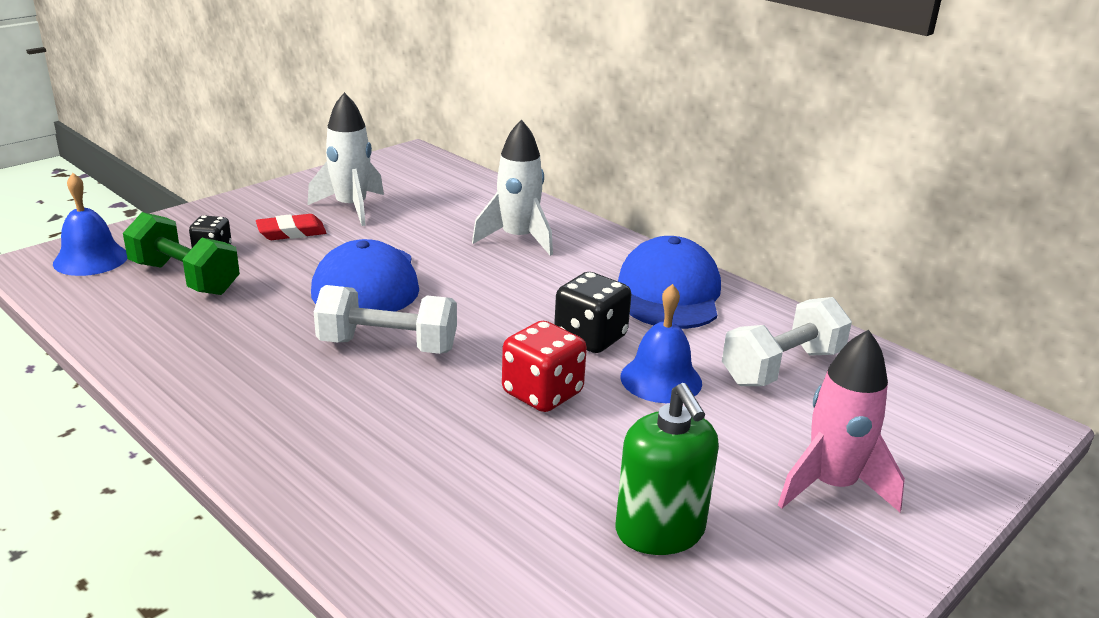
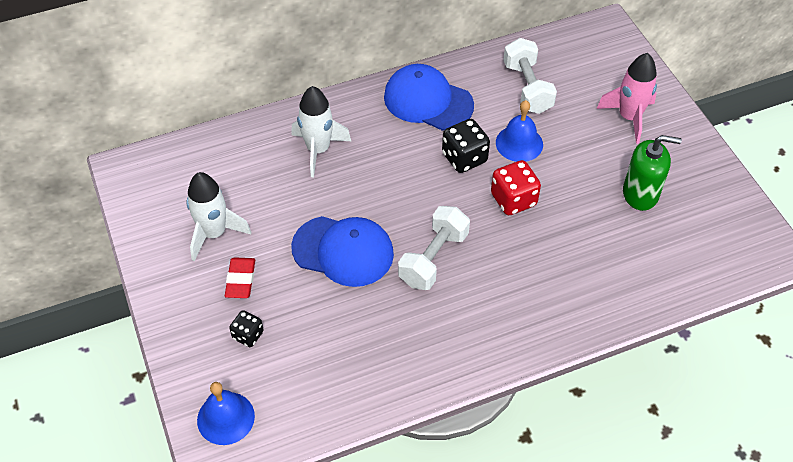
camera: 65 degrees left, 25 degrees up
green dumbbell [123,212,240,295] -> none

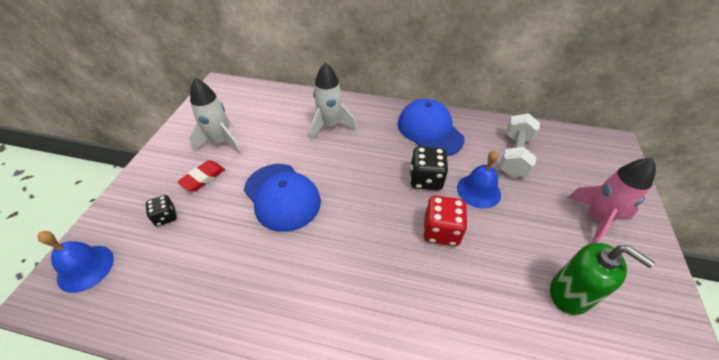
camera: 35 degrees right, 5 degrees down
white dumbbell [398,206,470,290] -> none

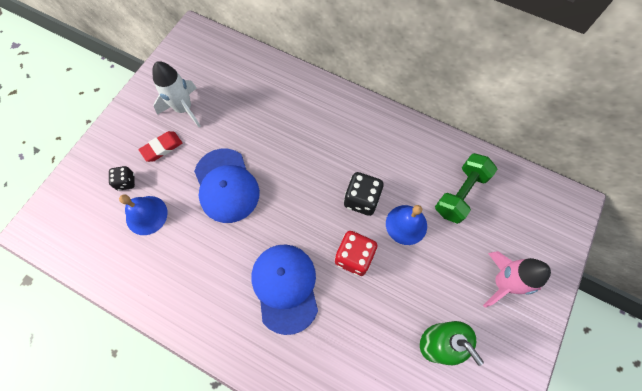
camera: 15 degrees right, 20 degrees up
blue bell [37,231,114,293] -> blue bell moved to [119,194,168,235]
white rocket [310,63,357,140] -> none
blue cap [398,99,465,156] -> blue cap moved to [251,244,318,335]
white dumbbell [499,113,540,177] -> green dumbbell [435,153,497,224]

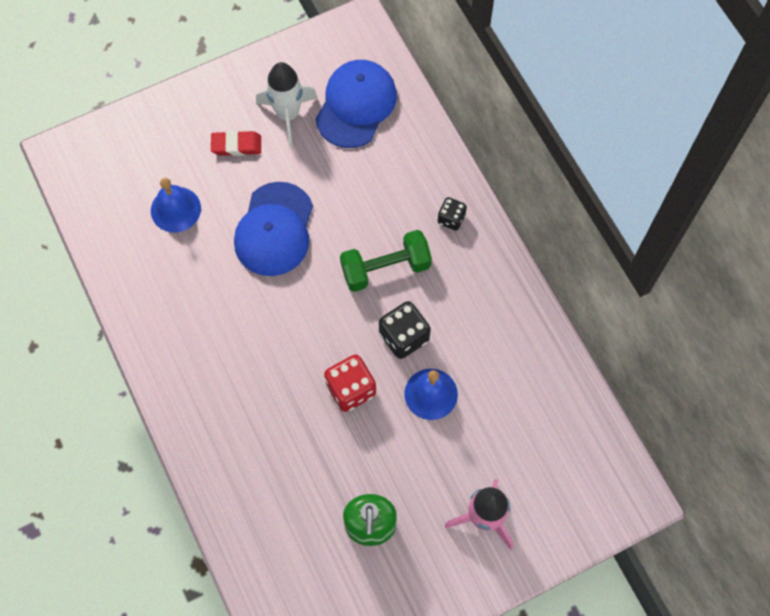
camera: 35 degrees right, 0 degrees up
black dice [109,166,135,191] -> black dice moved to [437,197,467,231]
blue cap [251,244,318,335] -> blue cap moved to [315,60,397,148]
green dumbbell [435,153,497,224] -> green dumbbell moved to [340,230,432,292]

